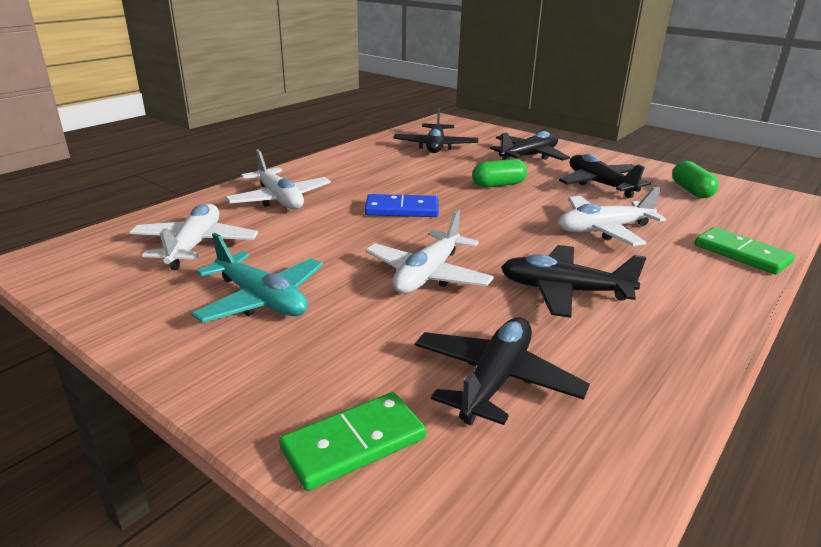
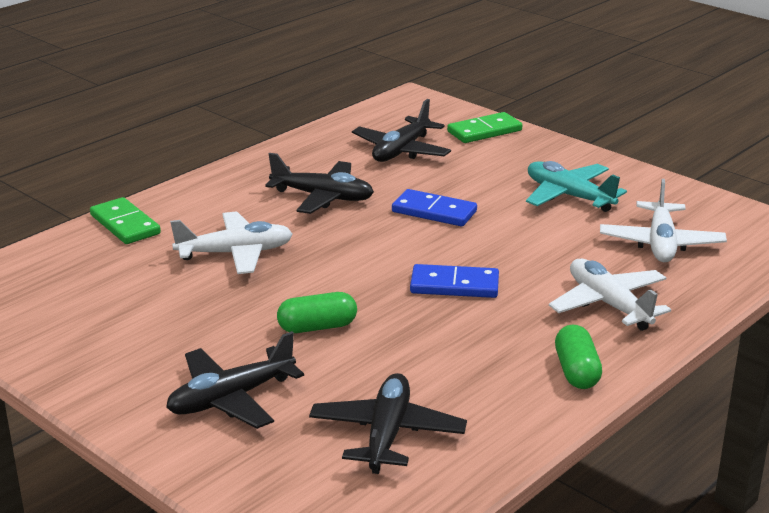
camera: 175 degrees left, 0 degrees up
white plane [366,209,494,294] -> blue domino [392,189,477,226]
black plane [559,154,651,198] -> none
green capsule [672,161,719,198] -> green capsule moved to [555,324,602,389]

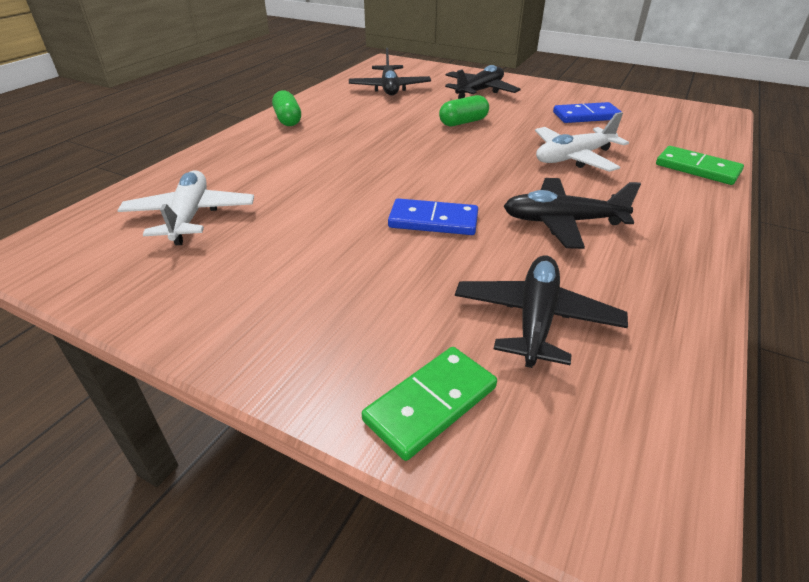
camera: 165 degrees right, 10 degrees up
blue domino [410,264,499,298] -> blue domino moved to [553,102,622,123]
turquoise plane [526,161,627,212] -> none
white plane [549,259,671,331] -> none

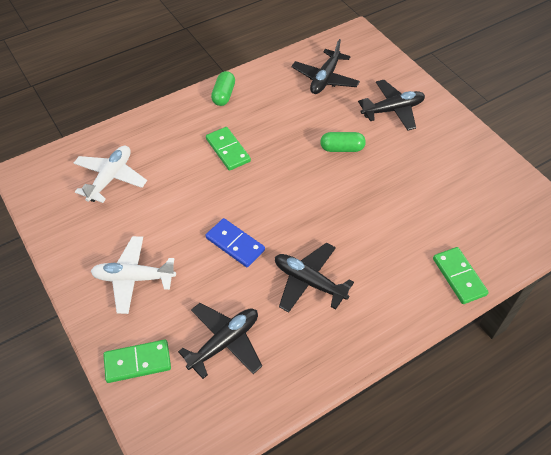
camera: 30 degrees right, 15 degrees up
white plane [535,112,629,172] -> white plane moved to [90,236,176,314]
blue domino [553,102,622,123] -> none
none -> green domino [206,127,251,171]

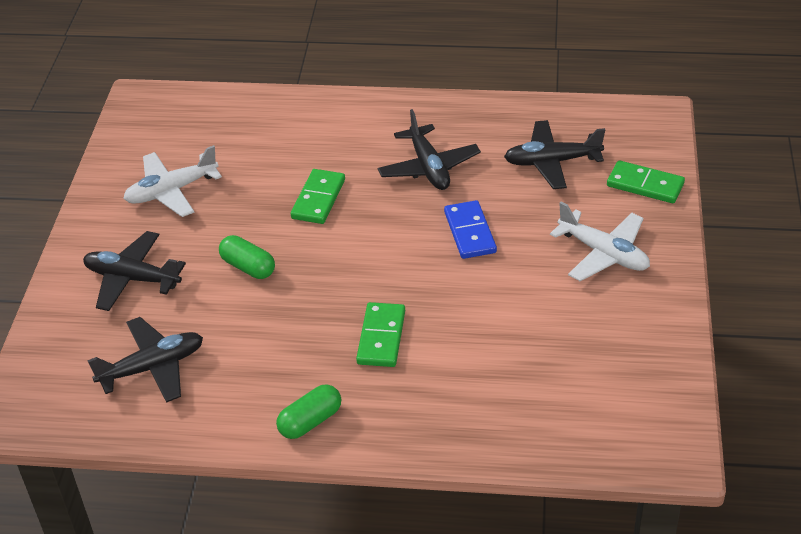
camera: 140 degrees left, 10 degrees down
white plane [74,146,147,203] -> white plane moved to [123,145,222,217]
green domino [433,247,489,304] -> green domino moved to [291,169,345,224]

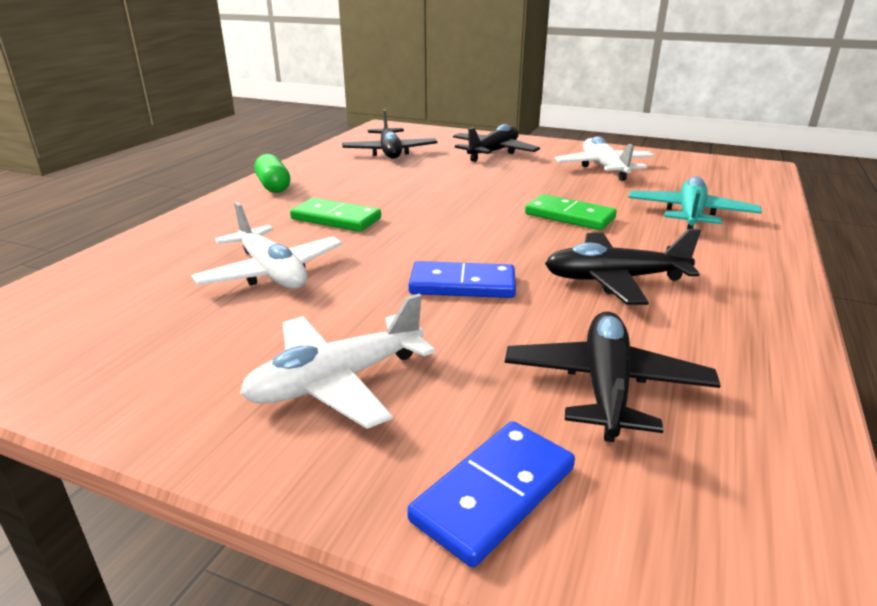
camera: 105 degrees right, 15 degrees down
green capsule [219,235,275,279] -> none
green domino [607,160,685,203] -> blue domino [407,421,575,568]
none -> white plane [191,202,343,289]
none -> turquoise plane [628,176,762,229]

